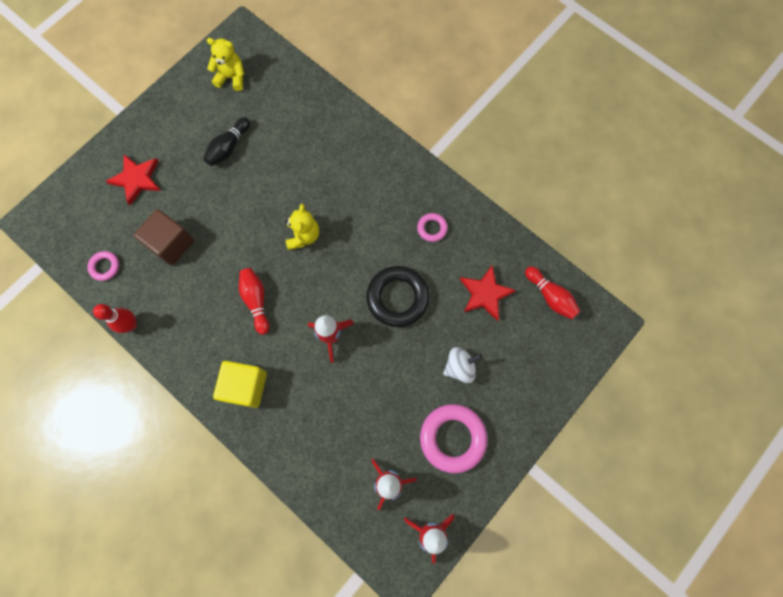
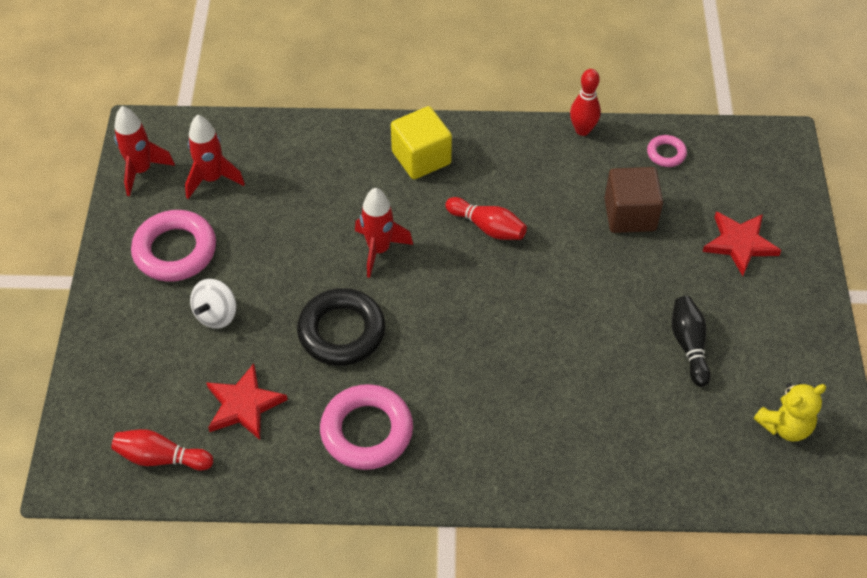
camera: 140 degrees right, 20 degrees down
yellow teddy bear [285,204,319,250] -> none
pink ring [417,213,448,242] -> pink ring [320,384,413,470], size x2.01

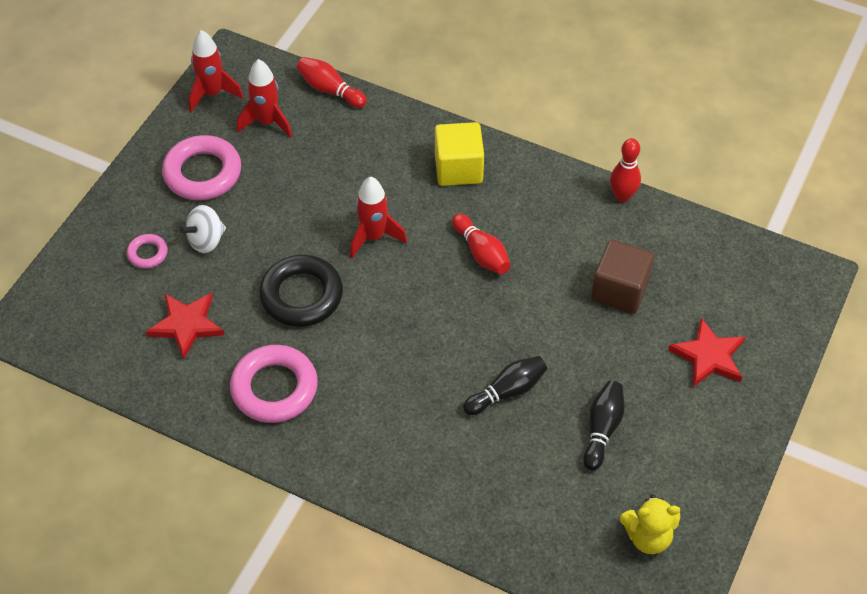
camera: 25 degrees right, 0 degrees up
red bowling pin [111,429,213,471] -> red bowling pin moved to [297,57,367,108]
pink ring [647,135,687,167] -> pink ring moved to [127,234,168,269]
none -> black bowling pin [463,356,547,415]

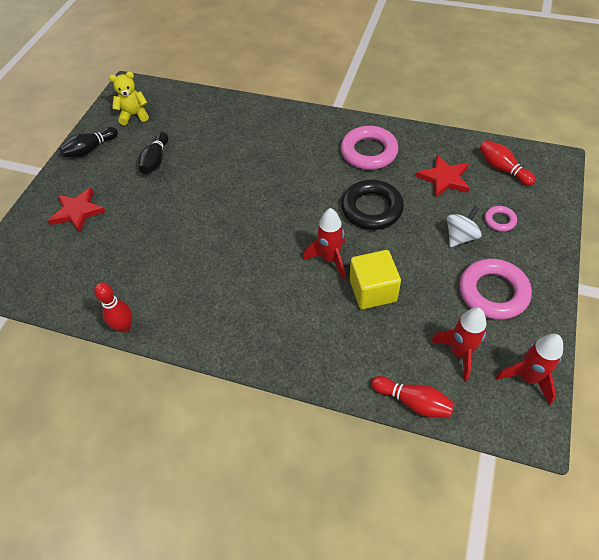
camera: 175 degrees right, 0 degrees up
yellow cube [435,122,484,186] -> yellow cube moved to [350,250,401,309]
red bowling pin [452,213,511,274] -> red bowling pin moved to [480,140,536,186]
black bowling pin [463,356,547,415] -> black bowling pin moved to [59,127,118,157]
brown cube [591,240,654,314] -> none

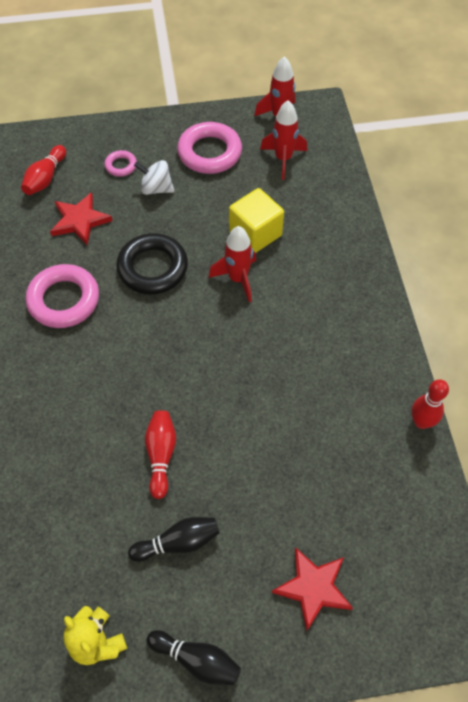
camera: 120 degrees left, 5 degrees up
red bowling pin [371,376,455,417] -> red bowling pin moved to [145,410,176,499]

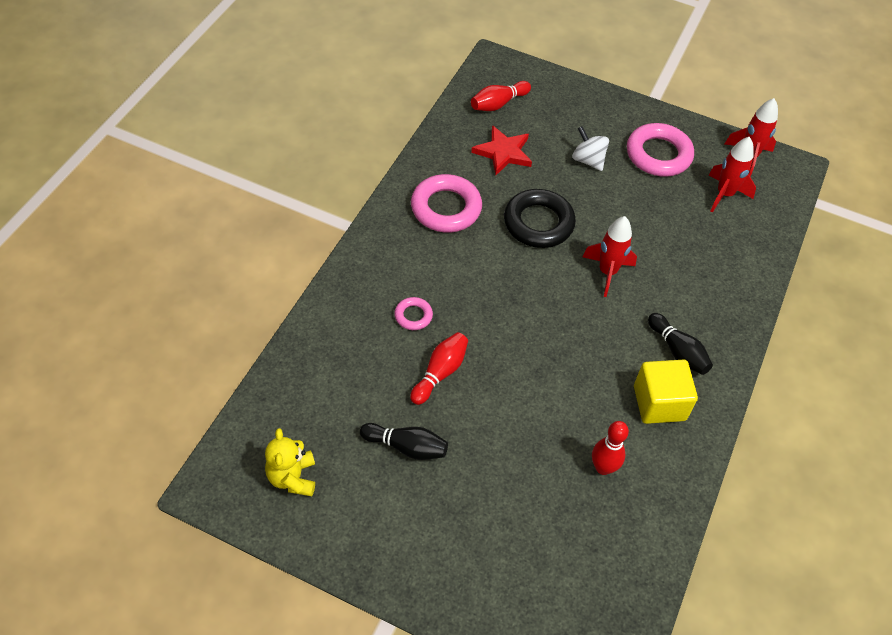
camera: 30 degrees right, 5 degrees down
pink ring [104,150,137,177] -> pink ring moved to [394,297,433,330]
black bowling pin [146,630,241,685] -> black bowling pin moved to [648,313,713,375]
yellow cube [229,188,284,253] -> yellow cube moved to [634,360,698,424]
red star [272,547,353,631] -> none
red bowling pin [411,379,449,429] -> red bowling pin moved to [592,421,629,475]

